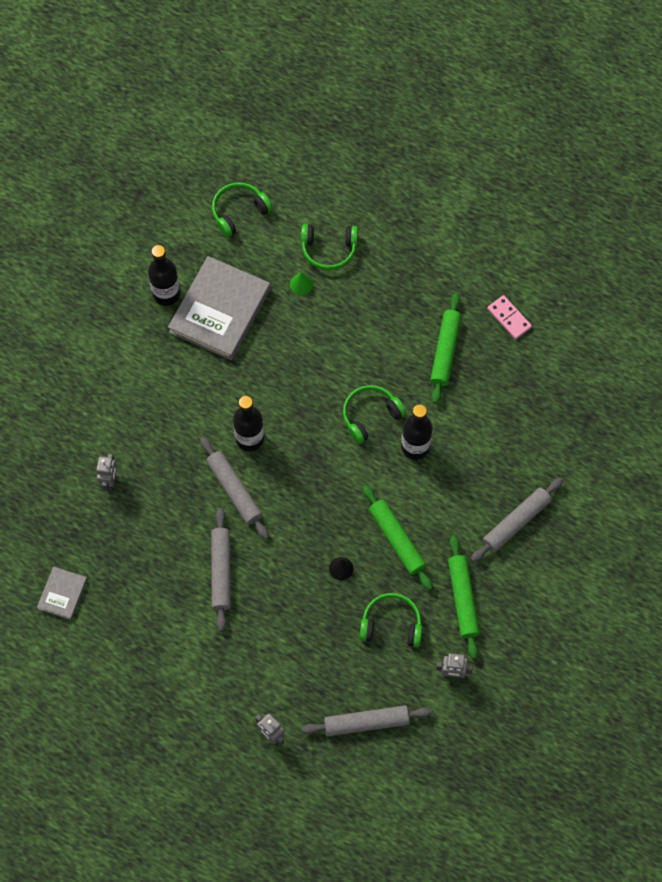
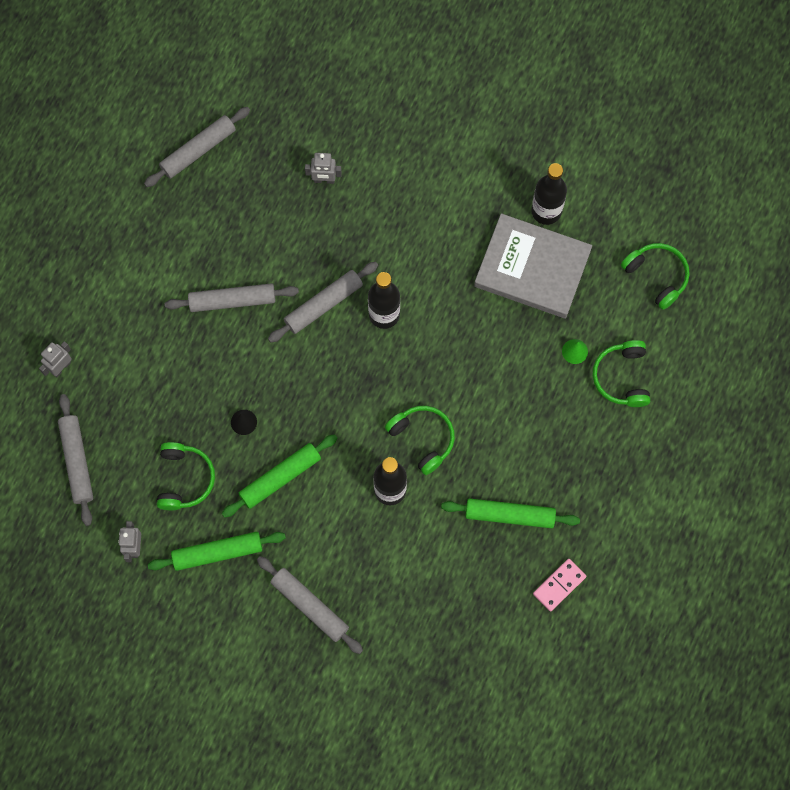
camera: 85 degrees right, 5 degrees up
grey book [37,567,87,620] -> grey rolling pin [144,107,250,187]

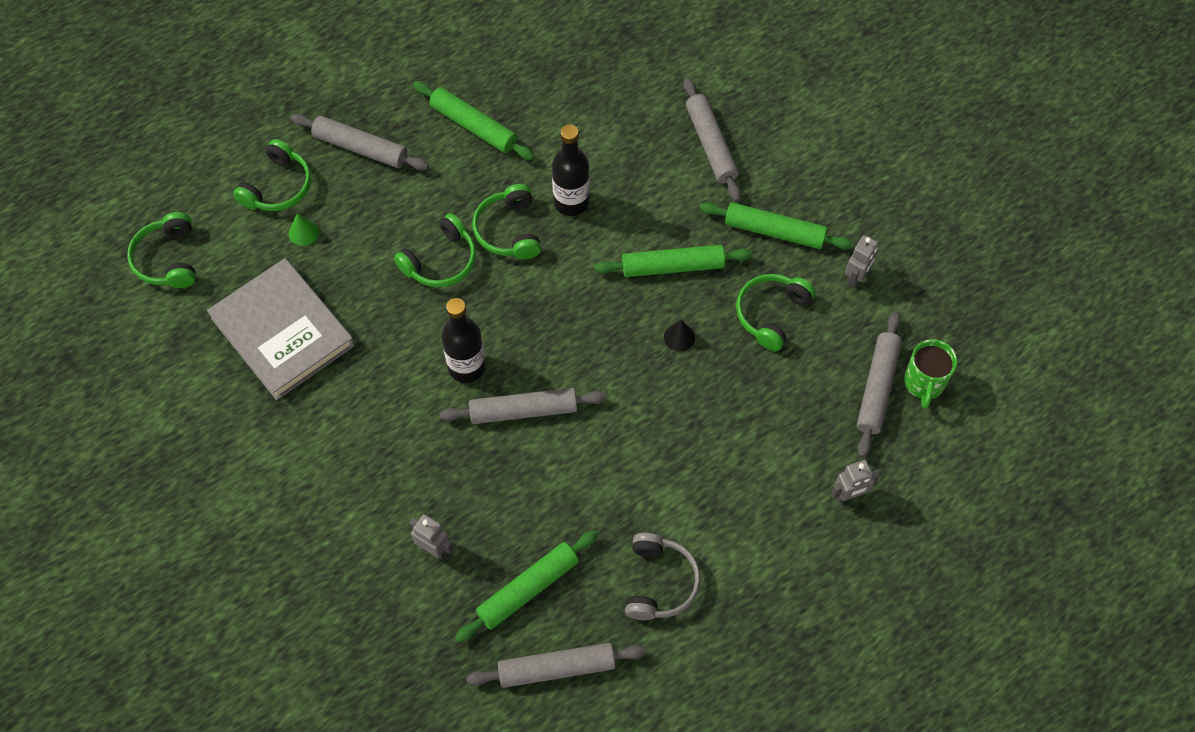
camera: 150 degrees left, 10 degrees down
grey rolling pin [165,283,299,312] -> grey rolling pin moved to [291,114,429,170]
black bottle [531,163,567,225] -> none
pink domino [533,559,586,612] -> none
none -> green headphones [394,213,476,287]
none -> green rolling pin [455,530,598,642]
none -> grey headphones [625,533,701,620]
none -> green mug [904,339,957,409]

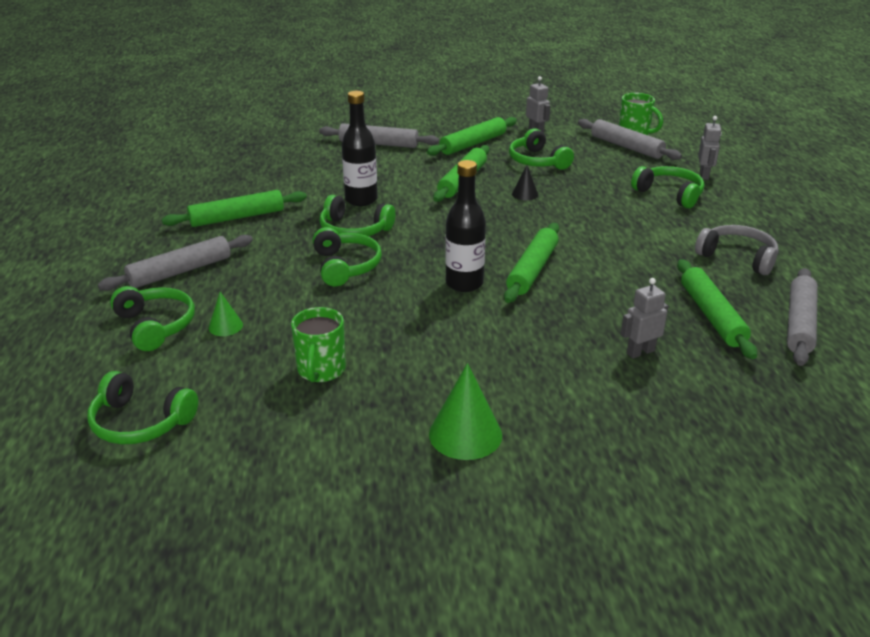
camera: 60 degrees left, 30 degrees down
grey book [207,258,355,400] -> green mug [291,307,346,382]
grey rolling pin [440,388,606,424] -> green rolling pin [504,223,559,303]
none -> green cone [429,363,502,460]
none -> green headphones [631,166,704,208]

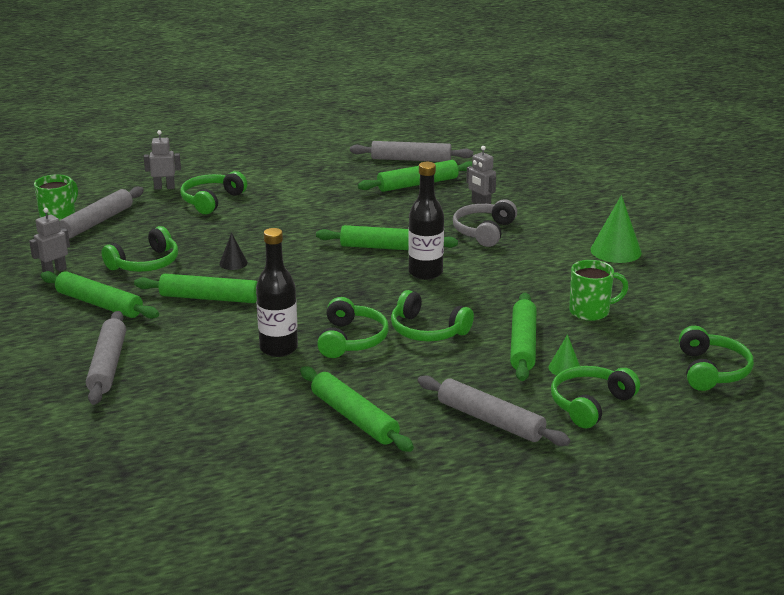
camera: 105 degrees left, 5 degrees down
green headphones [313,227,382,286] -> green headphones turned 120 degrees counterclockwise [391,290,474,341]
grey headphones [695,225,779,275] -> grey headphones moved to [453,199,517,247]
none -> green rolling pin [510,293,536,381]

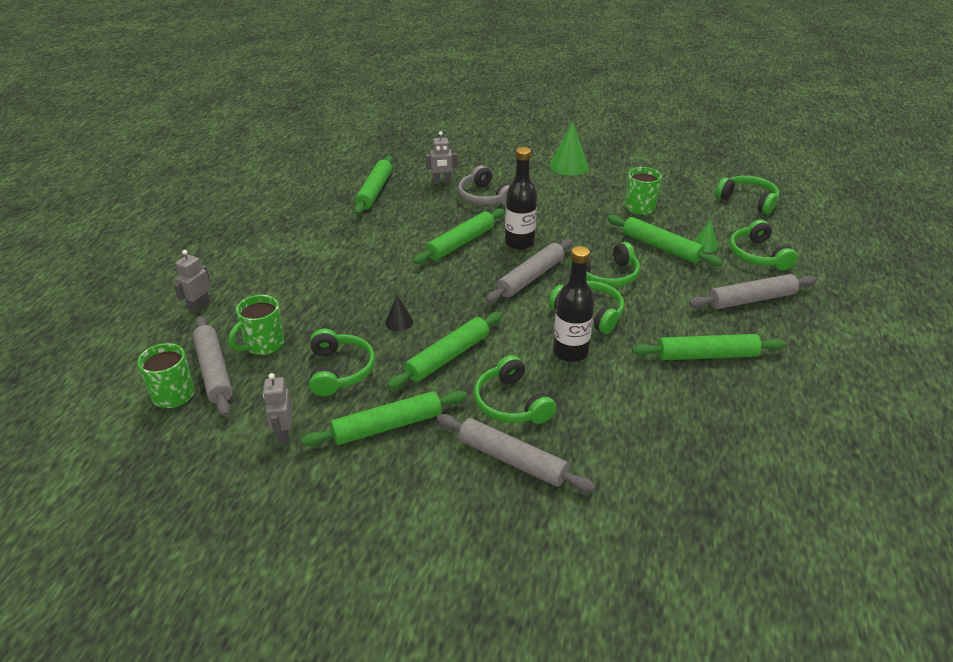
camera: 55 degrees left, 10 degrees up
green headphones [180,171,247,214] -> green headphones moved to [474,355,556,424]
grey rolling pin [350,141,473,162] -> grey rolling pin moved to [486,239,573,303]
none -> green mug [229,295,285,355]

